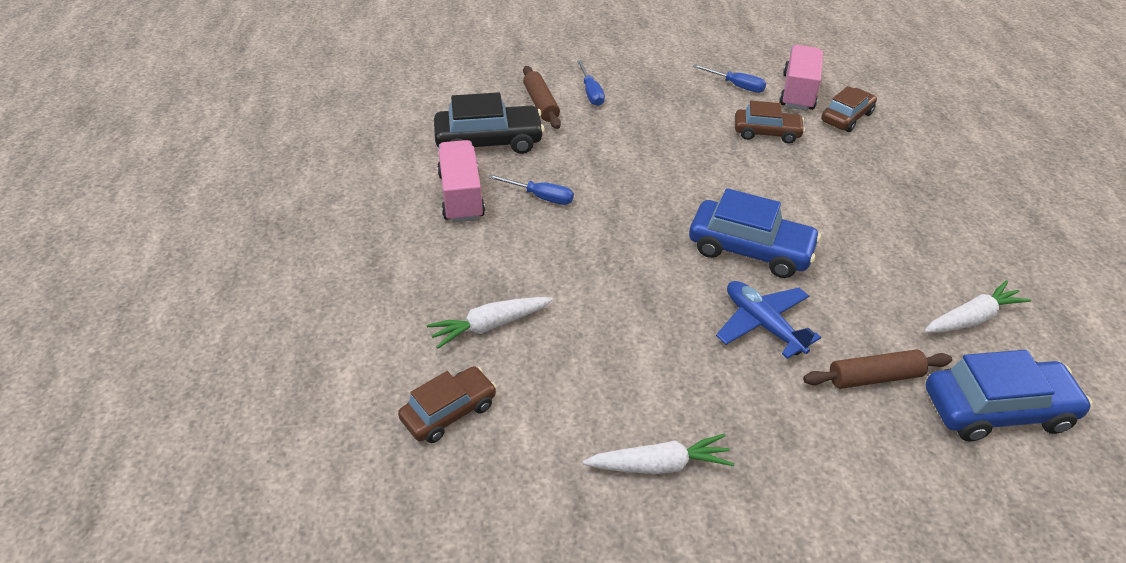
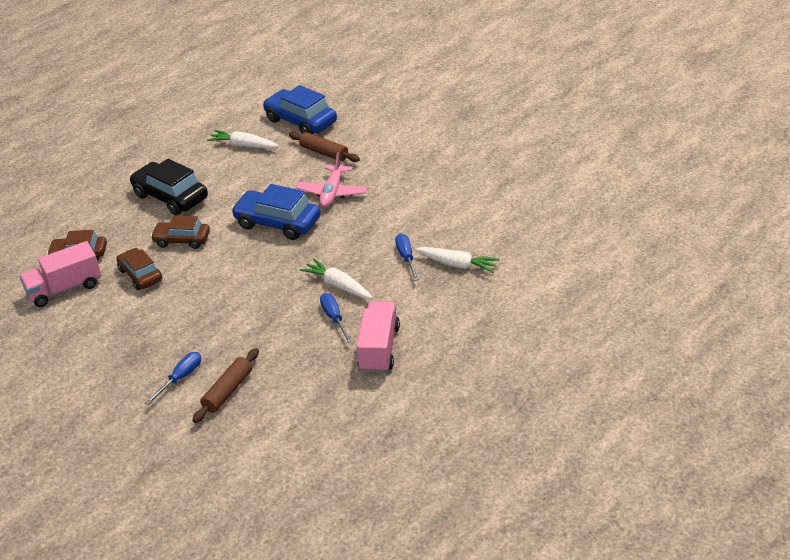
camera: 130 degrees left, 5 degrees down
brown car [398,366,497,443] -> brown car moved to [151,216,210,249]
black car [434,92,545,154] -> black car moved to [130,159,208,215]
pink truck [437,140,485,223] -> pink truck turned 150 degrees clockwise [356,301,400,373]
white carrot [583,434,734,474] -> white carrot moved to [300,259,373,299]
blue car [689,188,821,278] -> blue car turned 45 degrees counterclockwise [231,184,320,240]
blue screwdriver [693,64,766,93] -> blue screwdriver moved to [395,234,419,281]
blue plane [716,281,821,359] -> pink plane [296,152,367,208]

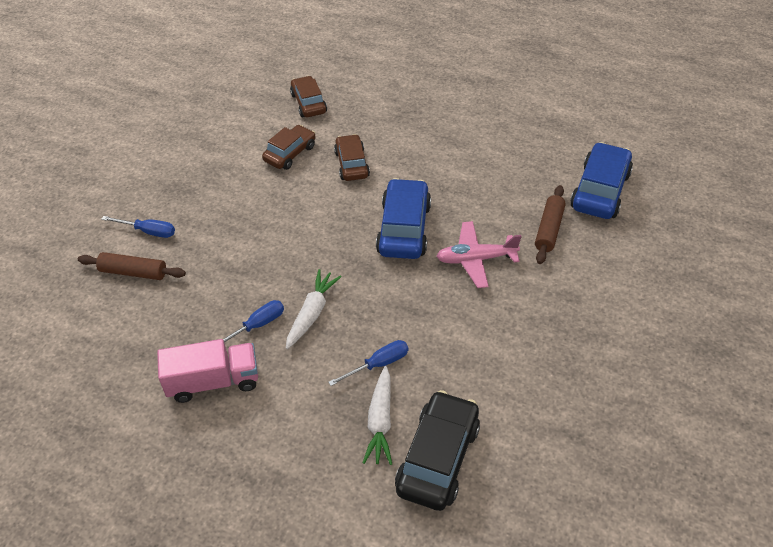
camera: 70 degrees right, 10 degrees up
pink truck [19,241,101,307] -> none
black car [130,159,208,215] -> black car moved to [395,390,480,511]
white carrot [207,130,279,149] -> none

